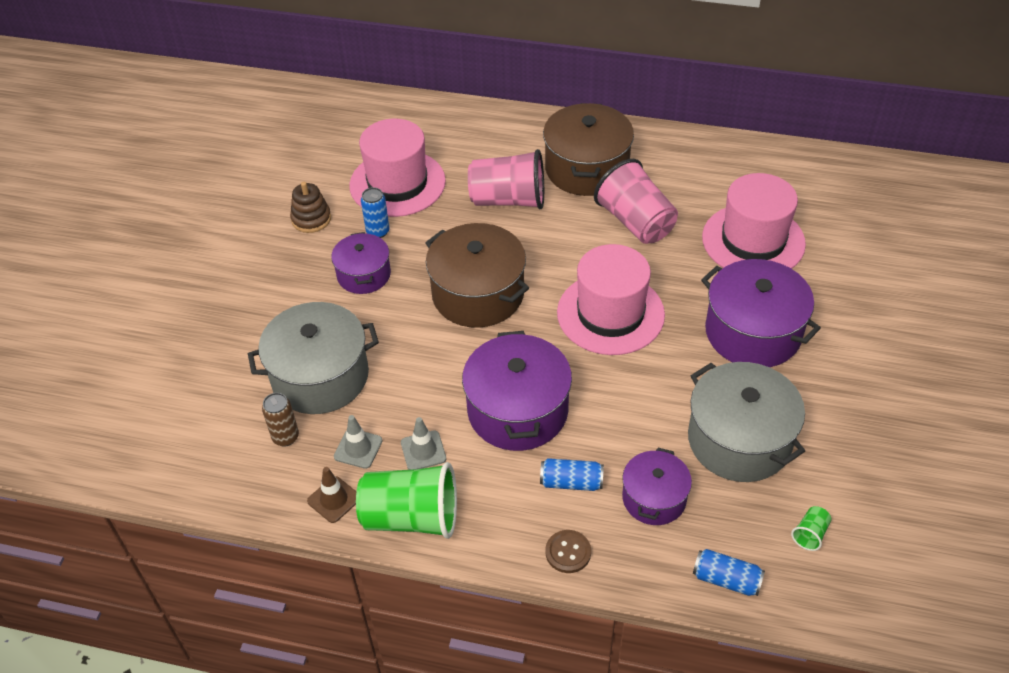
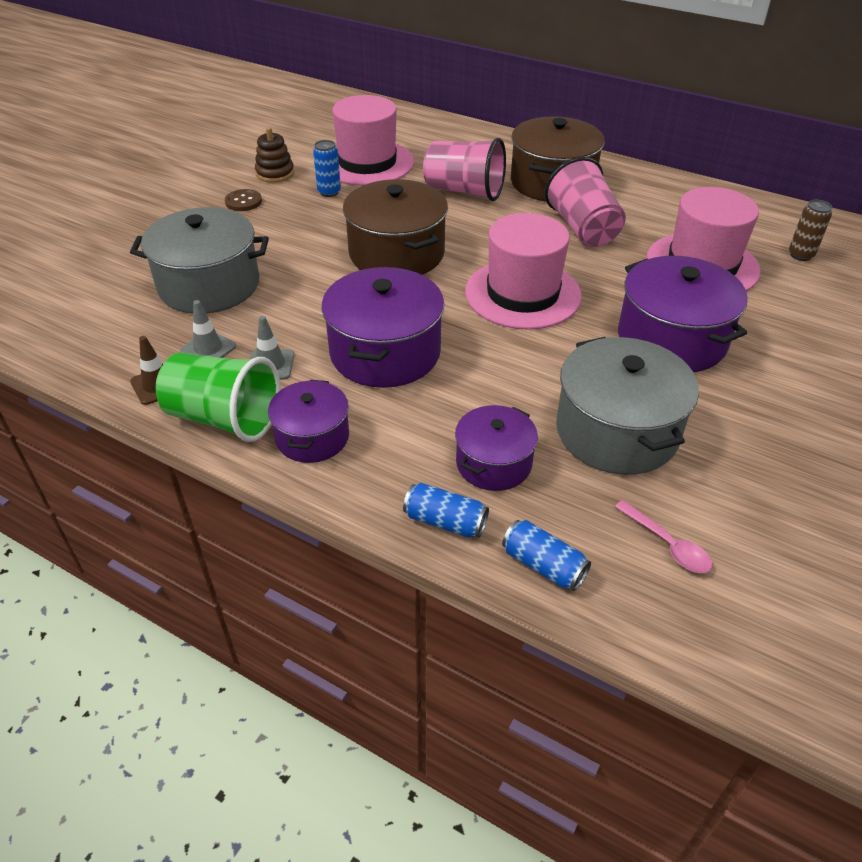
camera: 15 degrees right, 5 degrees down
brown can [262,393,299,446] -> brown can moved to [789,200,832,261]
purple pot [331,232,391,294] -> purple pot moved to [268,380,349,463]
blue can [540,458,604,491] -> blue can moved to [403,483,489,538]
brown button [545,530,591,573] -> brown button moved to [225,189,262,211]
green cup [791,506,831,551] -> pink spoon [615,500,712,573]

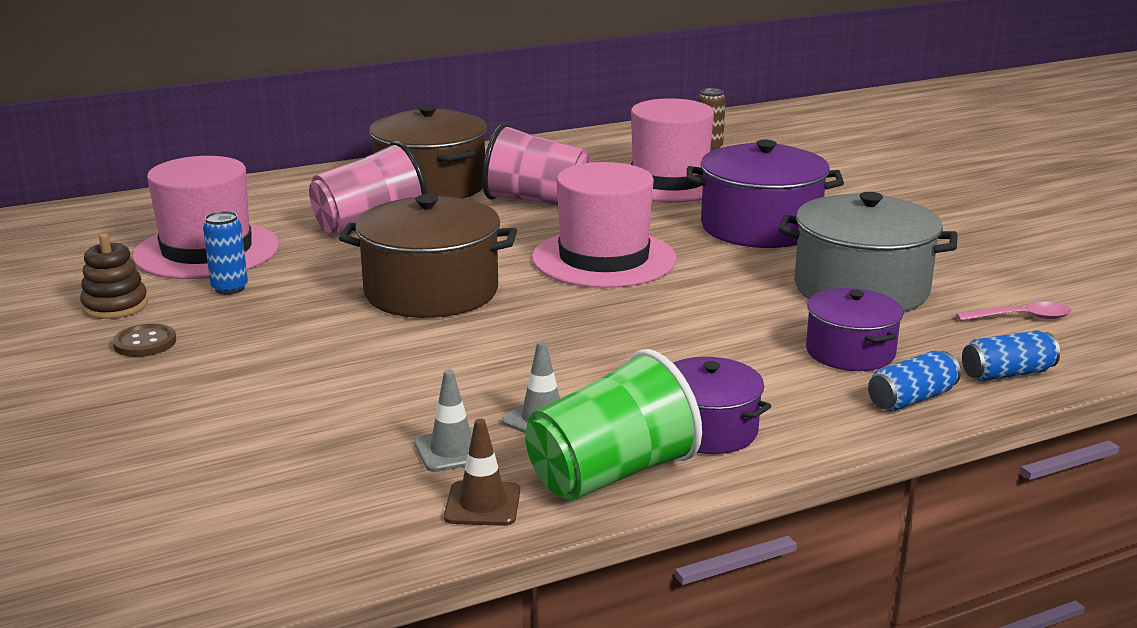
camera: 55 degrees left, 20 degrees down
grey pot [130,207,269,313] -> none
purple pot [322,267,445,388] -> none

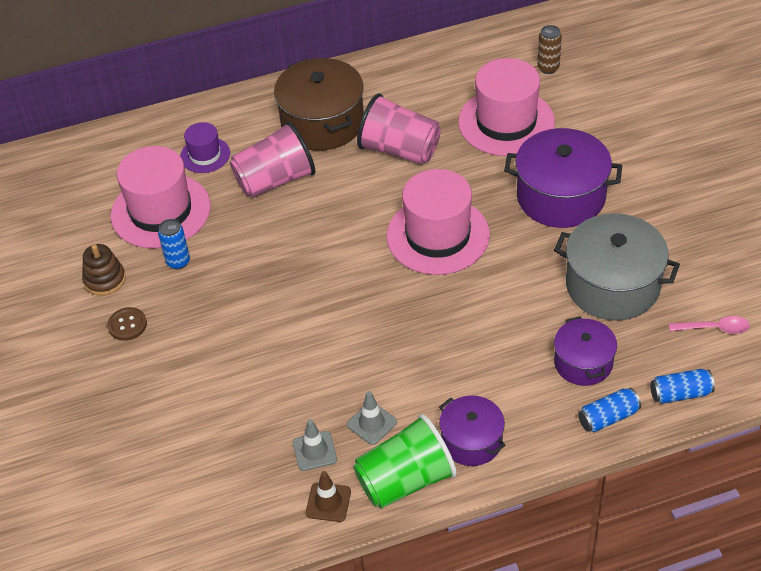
camera: 10 degrees right, 25 degrees up
brown pot [339,194,517,318] -> none
none -> purple hat [180,122,230,173]

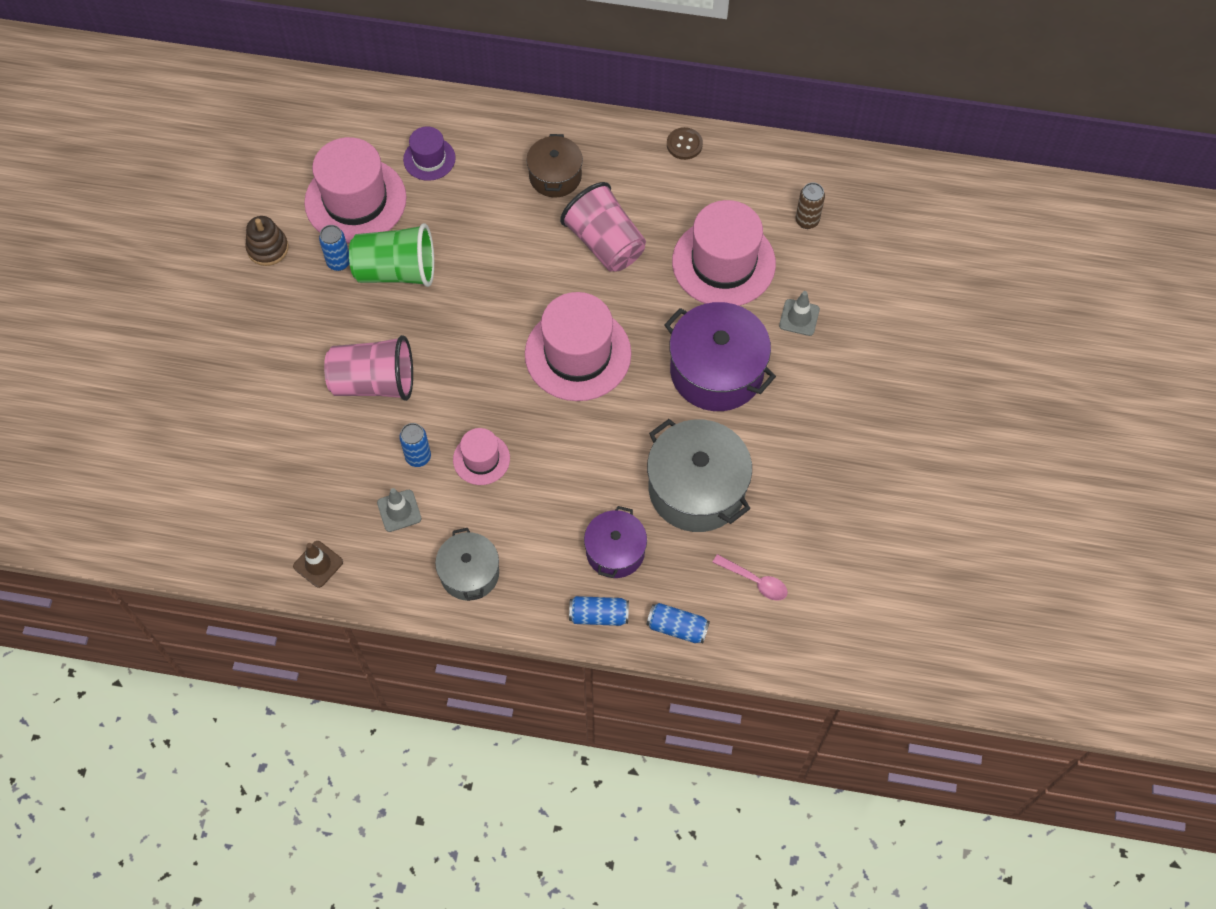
camera: 25 degrees right, 15 degrees up
brown button [107,307,147,341] -> brown button moved to [667,127,703,160]
pink cup [230,121,315,198] -> pink cup moved to [324,335,413,401]
brown pot [274,58,364,151] -> brown pot [527,134,583,198], size x0.60
grey traffic cone [293,419,337,471] -> grey traffic cone moved to [779,291,820,336]
green cup [353,414,457,509] -> green cup moved to [349,223,434,287]
purple pot [439,395,505,466] -> grey pot [435,528,499,601]
none -> blue can [399,423,431,467]
none -> pink hat [453,428,510,485]

